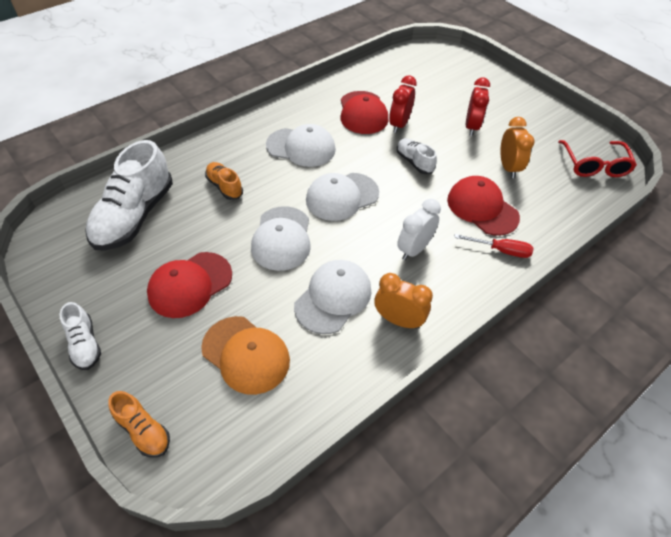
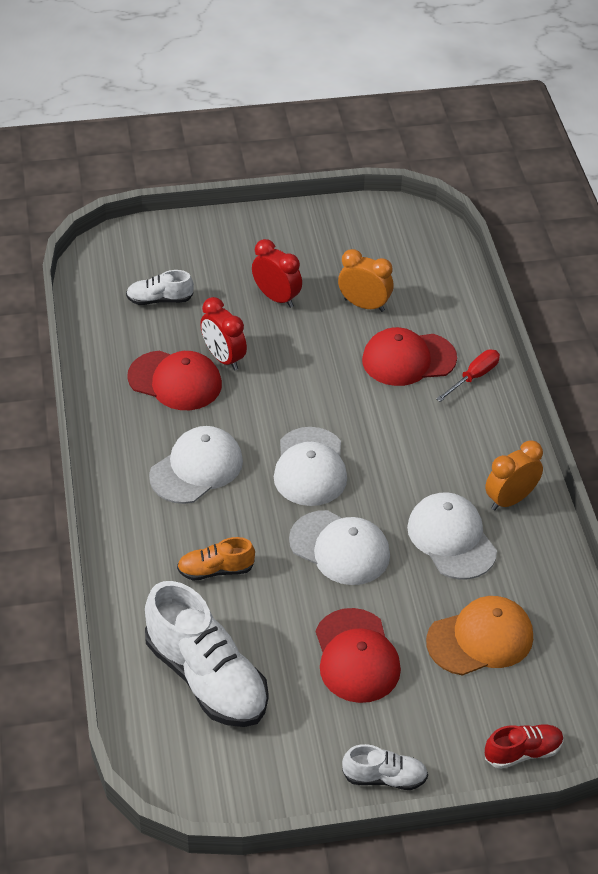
camera: 60 degrees left, 5 degrees down
orange shoe [108,391,170,457] -> red shoe [485,724,564,769]
white shoe [397,138,437,174] -> white shoe moved to [126,270,194,305]
white clock [397,199,441,260] -> none
red glasses [558,140,637,177] -> none

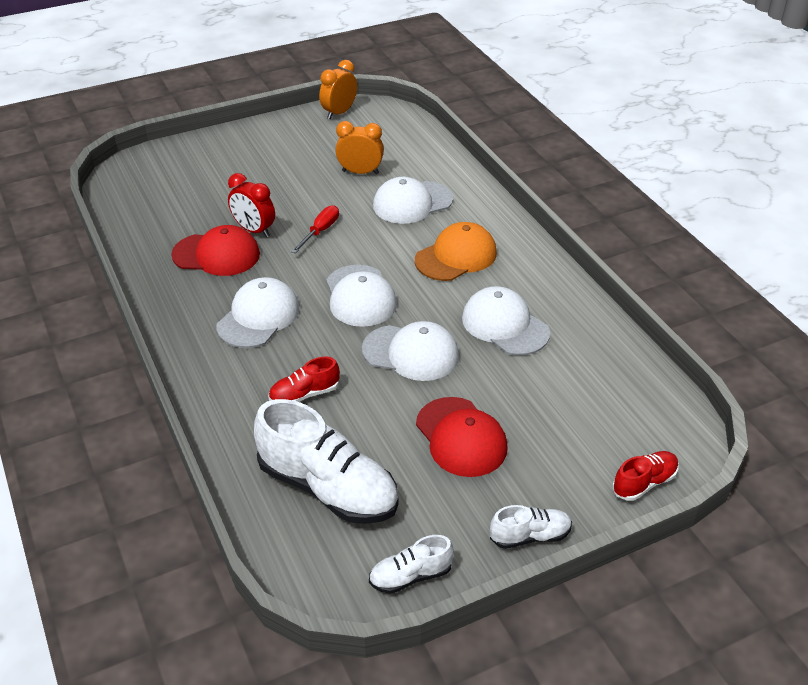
camera: 15 degrees left, 5 degrees down
white shoe [126,270,194,305] -> white shoe moved to [369,535,454,594]
orange shoe [177,537,255,580] -> red shoe [268,356,340,402]
red clock [252,239,302,308] -> none
red cap [362,327,457,386] -> white cap [373,177,453,224]
orange cap [426,596,533,676] -> orange cap moved to [415,222,497,281]
red screwdriver [436,349,500,402] -> red screwdriver moved to [291,205,339,253]
orange clock [485,440,543,510] -> orange clock moved to [319,60,357,119]

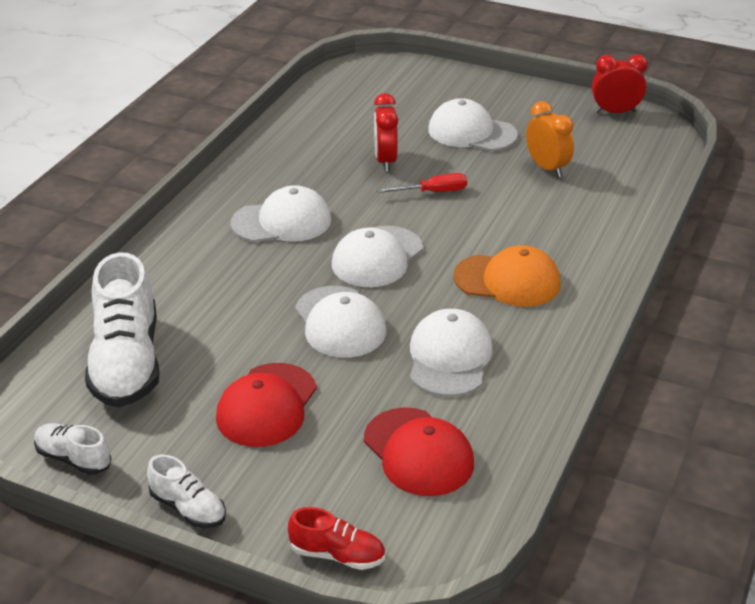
camera: 50 degrees right, 5 degrees down
red cap [171,225,260,276] -> red cap moved to [364,407,474,496]
red shoe [268,356,340,402] -> none
orange clock [319,60,357,119] -> red clock [592,54,647,113]
white cap [373,177,453,224] -> white cap moved to [428,98,518,151]

